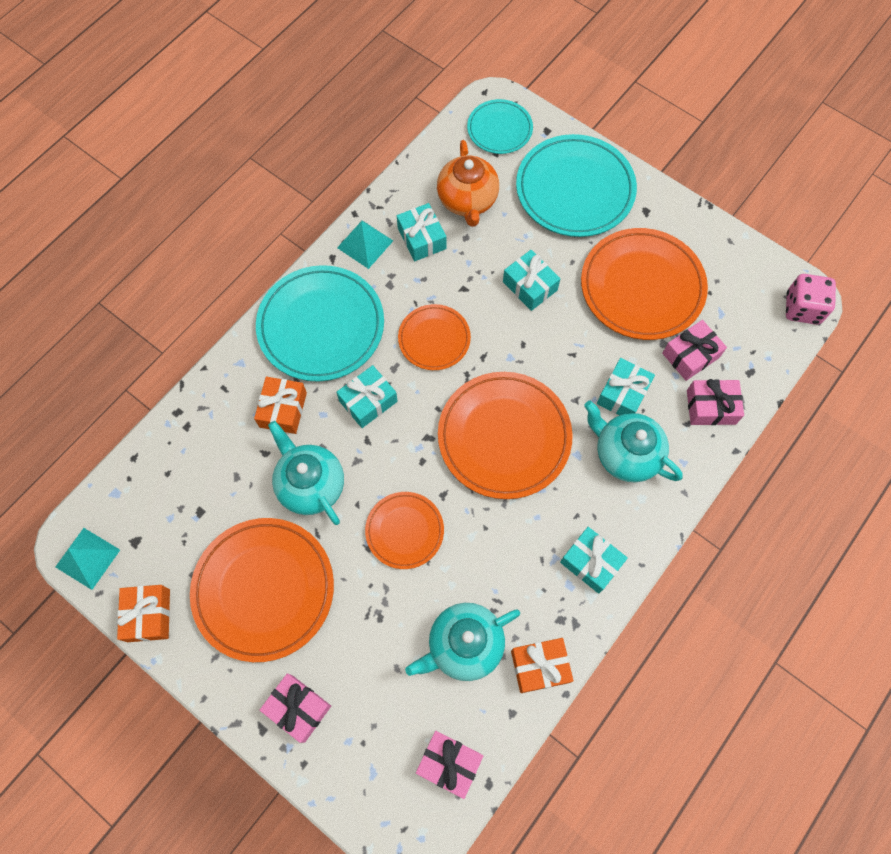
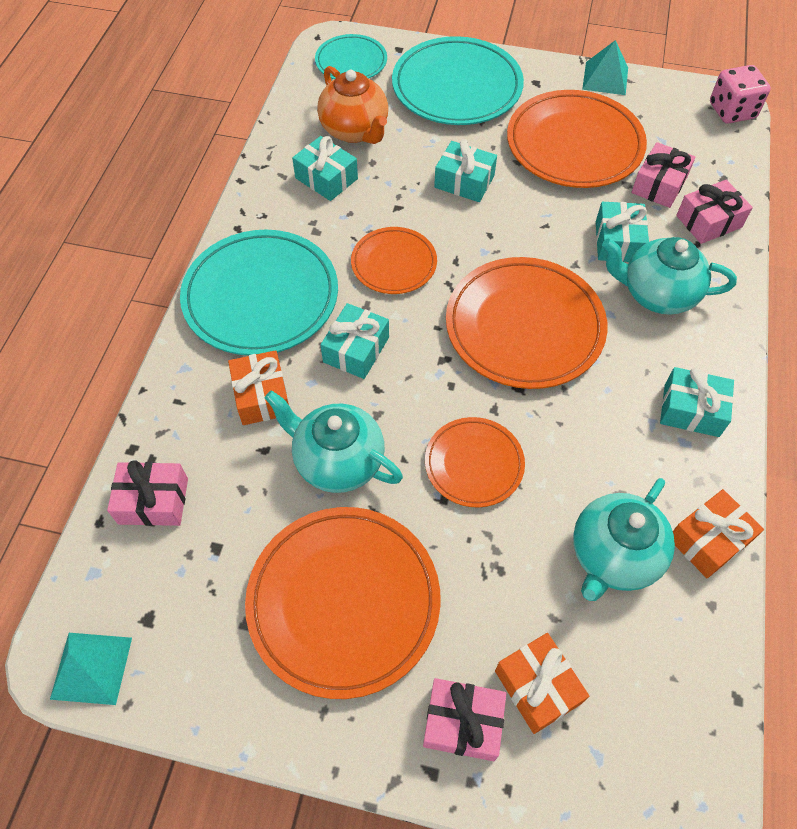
camera: 25 degrees left, 10 degrees down
orange gift [117,585,170,642] -> orange gift moved to [495,633,589,734]
turquoise pyramid [337,220,393,269] -> turquoise pyramid moved to [582,40,628,95]
pink gift [416,731,483,799] -> pink gift moved to [107,460,188,526]

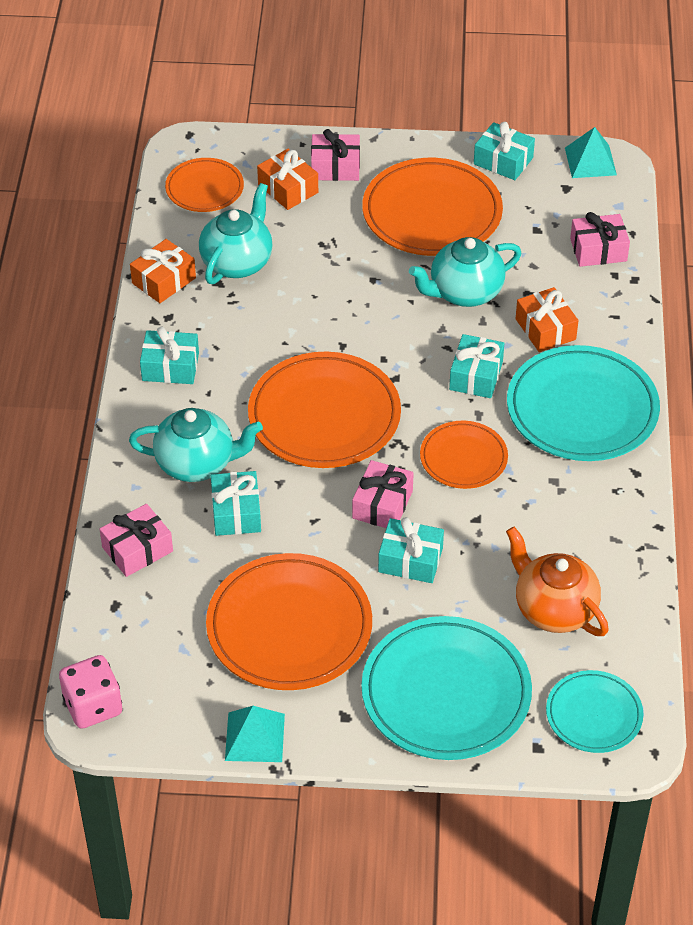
camera: 170 degrees right, 10 degrees down
turquoise teapot [265,390,403,493] -> turquoise teapot turned 135 degrees clockwise [409,237,521,307]
turquoise gift [292,136,358,201] -> turquoise gift moved to [474,122,535,180]
orange plate [425,417,525,507] -> orange plate moved to [165,158,244,212]
pink gift [632,142,695,208] -> pink gift moved to [352,460,414,528]

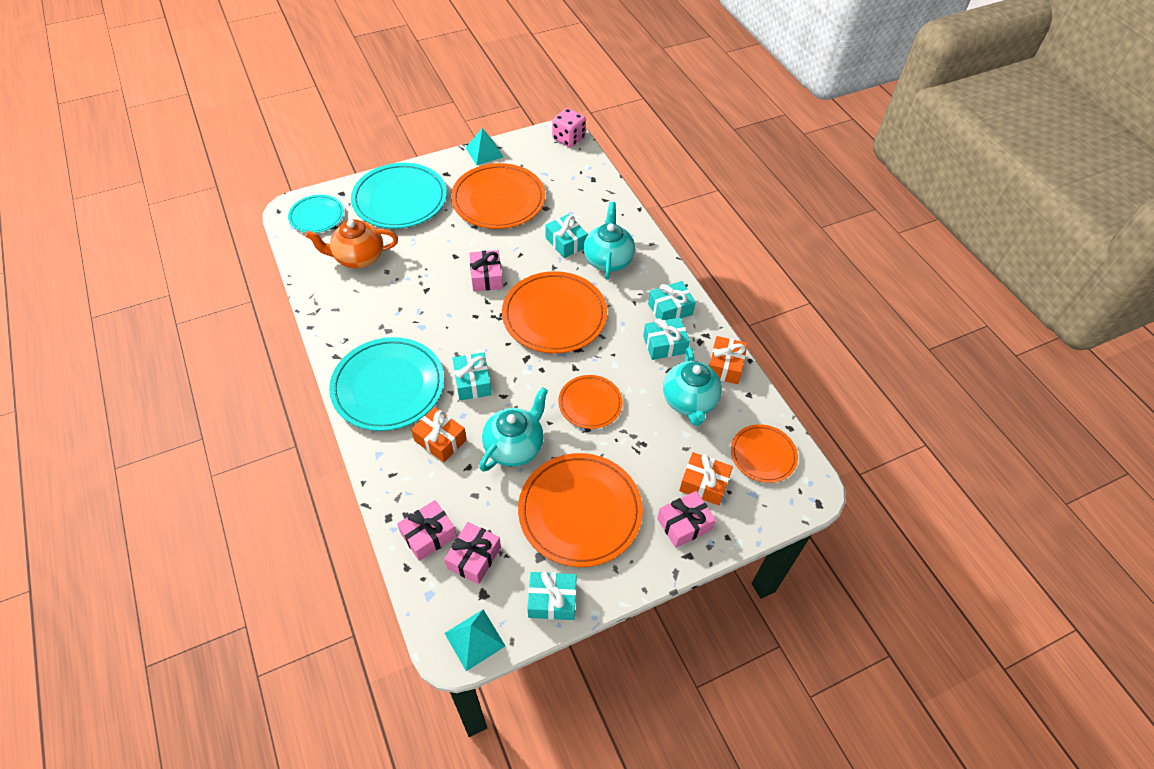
camera: 150 degrees right, 5 degrees up
pink gift [100,504,173,577] -> pink gift moved to [444,522,501,584]
turquoise teapot [129,408,263,482] -> turquoise teapot turned 120 degrees clockwise [584,202,635,279]
turquoise gift [378,517,444,583] -> turquoise gift moved to [643,318,690,360]
orange plate [420,421,508,489] -> orange plate moved to [558,375,623,429]
orange teapot [506,527,609,636] -> orange teapot turned 150 degrees clockwise [305,219,398,268]

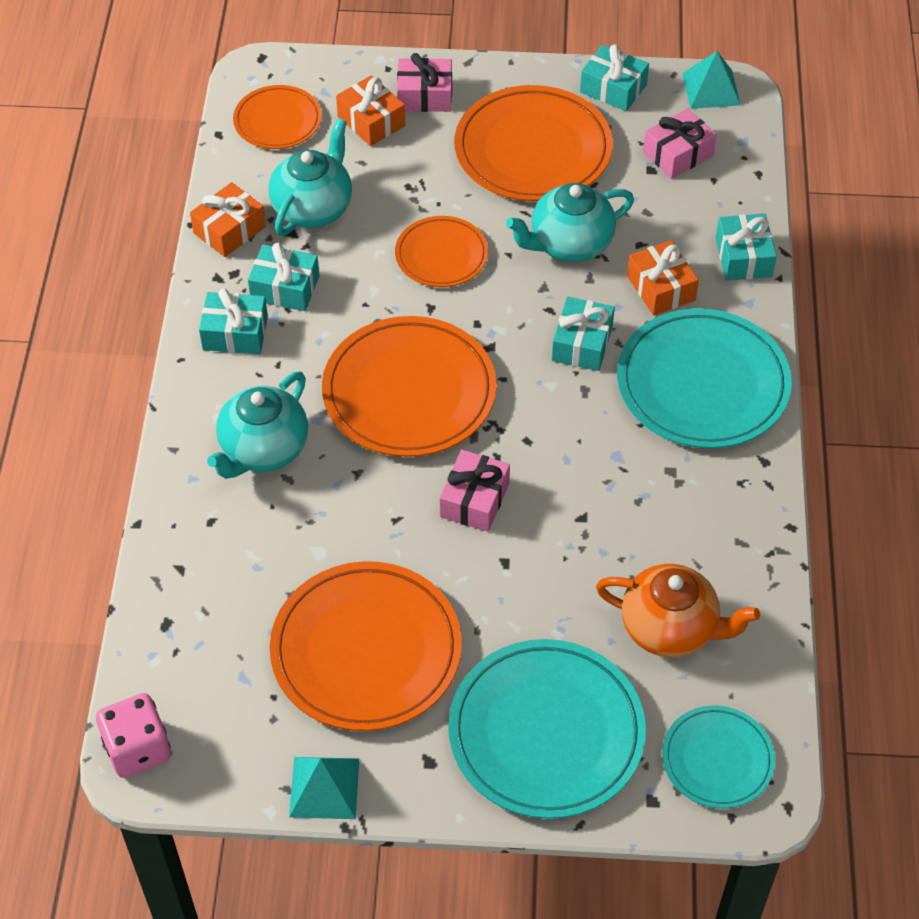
camera: 150 degrees left, 0 degrees up
pink gift [397,500,457,561] -> none
turquoise gift [545,214,588,258] -> turquoise gift moved to [716,214,777,281]

